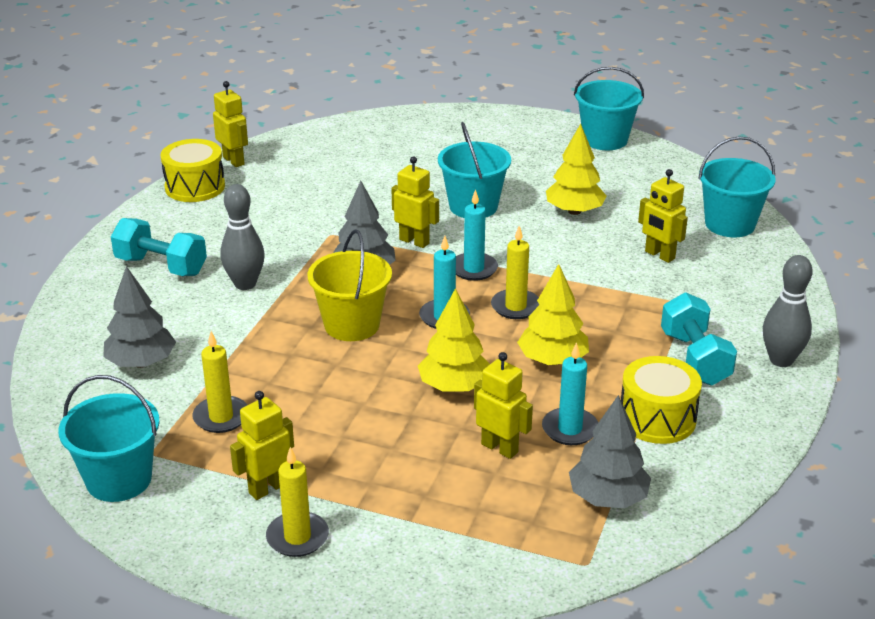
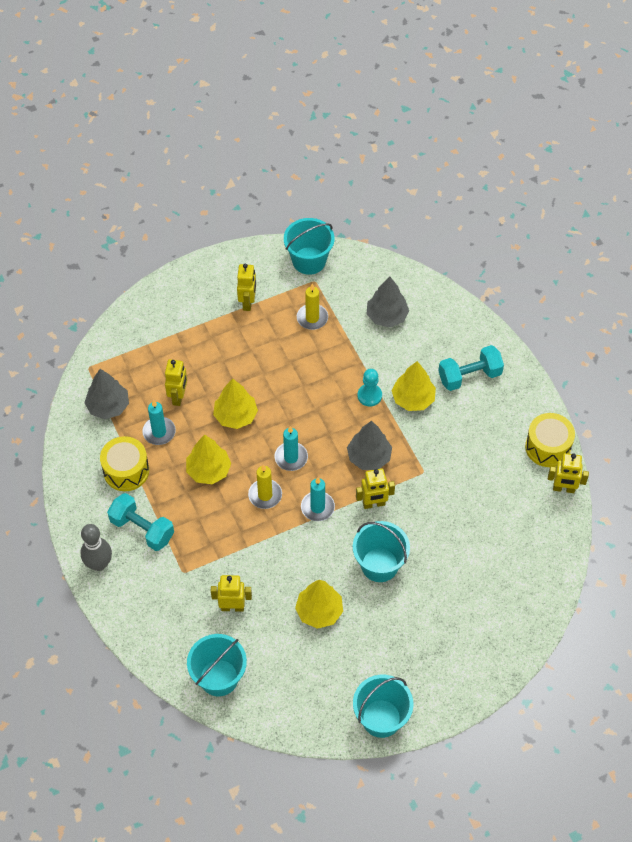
camera: 135 degrees right, 25 degrees up
grey bowling pin [221,184,265,290] -> yellow tree [391,361,436,411]
yellow candle [266,447,329,557] -> none
yellow bucket [307,229,392,341] -> none
yellow robot [474,352,533,459] -> yellow robot turned 75 degrees counterclockwise [165,359,187,406]
none -> turquoise pawn [357,369,382,407]

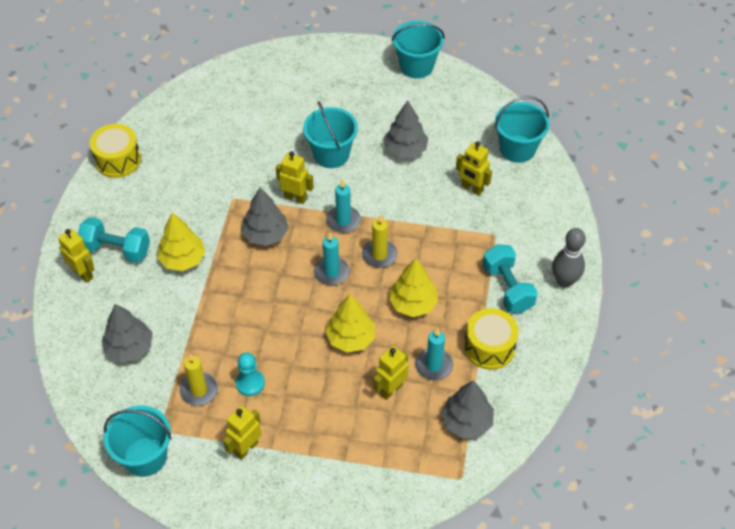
camera: 145 degrees left, 5 degrees down
yellow tree [295,580,343,629] -> grey tree [384,100,428,158]
turquoise pawn [357,369,382,407] -> turquoise pawn moved to [236,352,265,396]
yellow robot [548,453,589,493] -> yellow robot moved to [58,229,95,283]

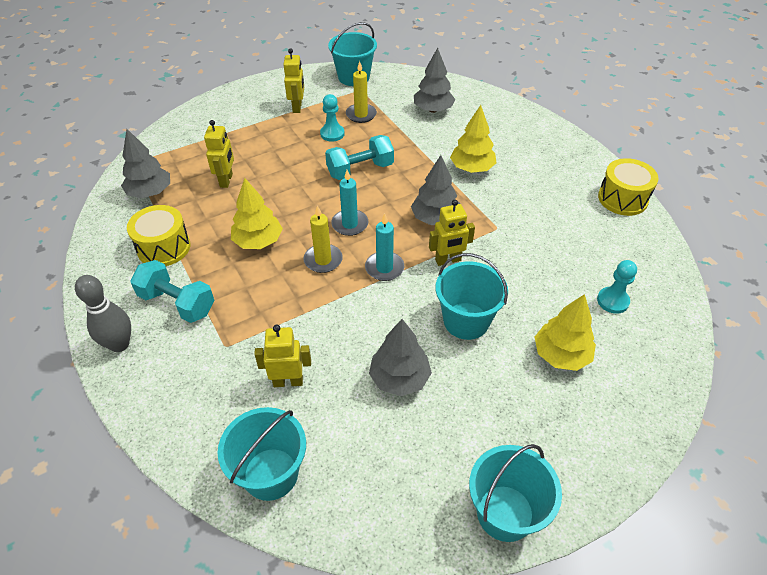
camera: 140 degrees right, 5 degrees down
yellow robot [58,229,95,283] -> none
turquoise dumbbell [78,217,150,263] -> turquoise dumbbell moved to [325,135,394,180]
yellow tree [325,294,375,353] -> yellow tree moved to [535,294,596,371]
turquoise candle [415,328,453,380] -> none
none -> turquoise pawn [597,260,637,314]

